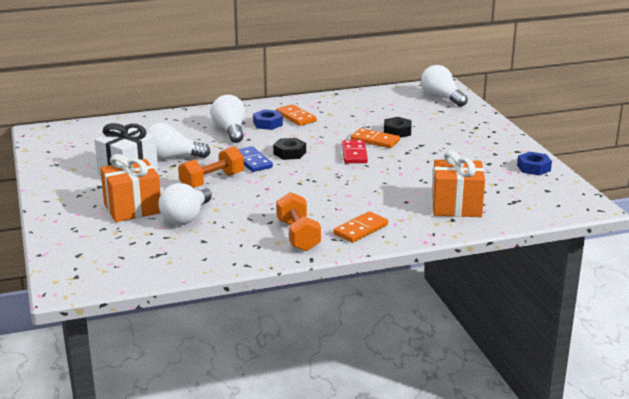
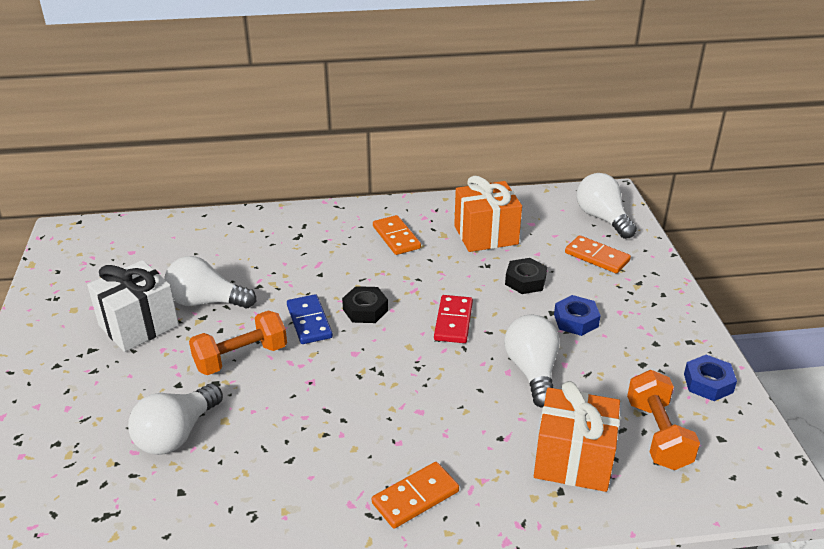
camera: 10 degrees right, 10 degrees up
orange gift [100,154,161,222] -> orange gift moved to [454,176,522,252]
white light bulb [211,95,245,143] -> white light bulb moved to [504,315,560,408]
blue nut [253,109,283,130] -> blue nut moved to [554,295,601,336]
orange dumbbell [276,192,321,251] -> orange dumbbell moved to [627,370,700,470]
orange domino [351,128,400,148] -> orange domino moved to [565,235,631,274]

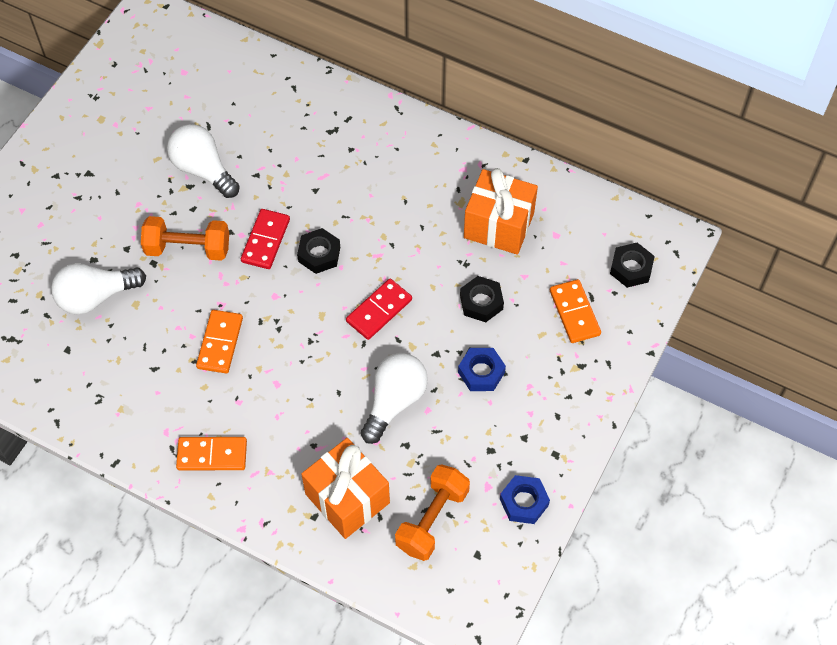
camera: 35 degrees right, 25 degrees up
white gift [87,260,179,352] -> none
blue domino [287,294,333,344] -> red domino [241,209,290,269]
orange domino [373,215,421,255] -> orange domino moved to [196,310,243,373]
white light bulb [576,173,637,239] -> black nut [610,243,655,288]

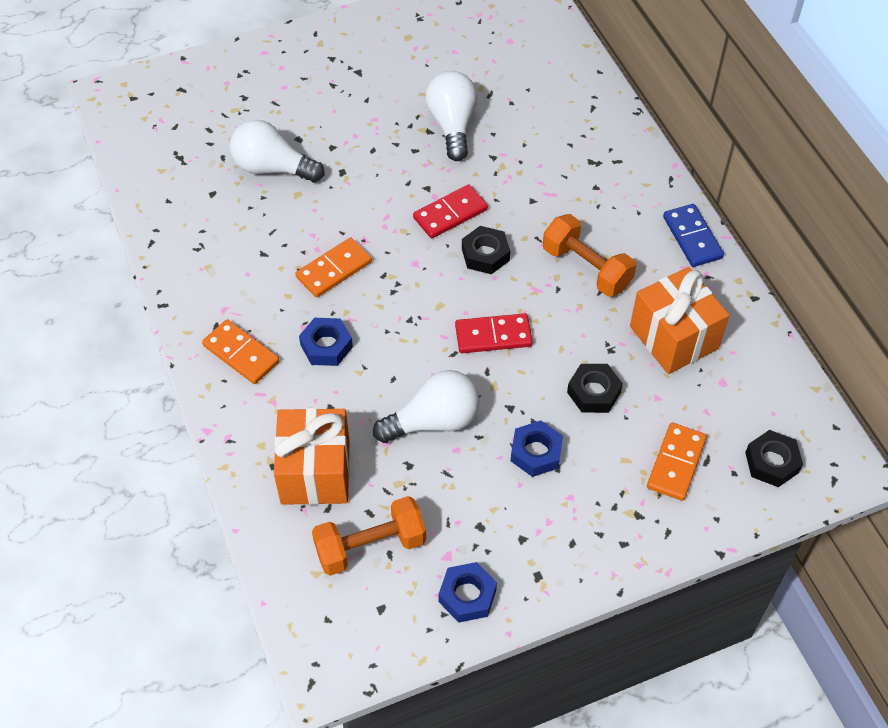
camera: 40 degrees right, 5 degrees down
orange dumbbell [141,216,229,261] -> orange dumbbell moved to [543,214,636,297]
none -> blue nut [299,318,353,366]
none -> blue domino [663,204,724,267]

